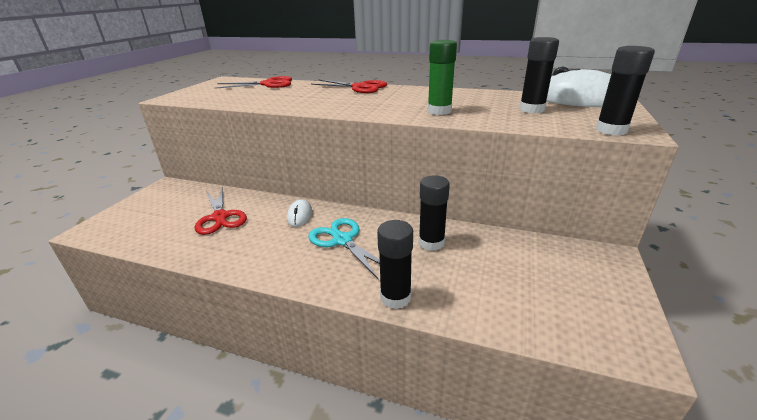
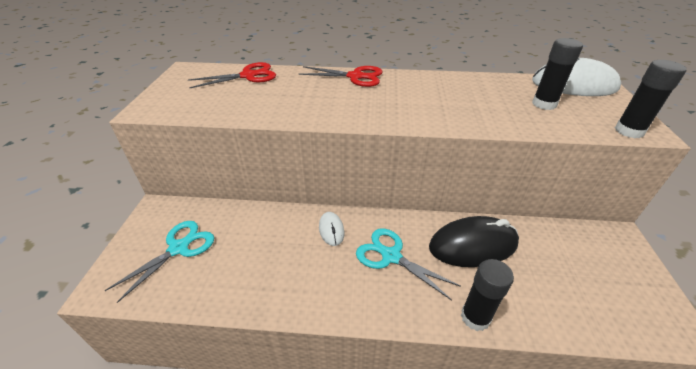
camera: 15 degrees left, 10 degrees up
red scissors [195,187,247,235] -> none
black glue stick [419,175,450,251] -> black mouse [429,216,519,267]
green glue stick [428,40,457,115] -> none
none -> turquoise scissors [104,221,214,303]

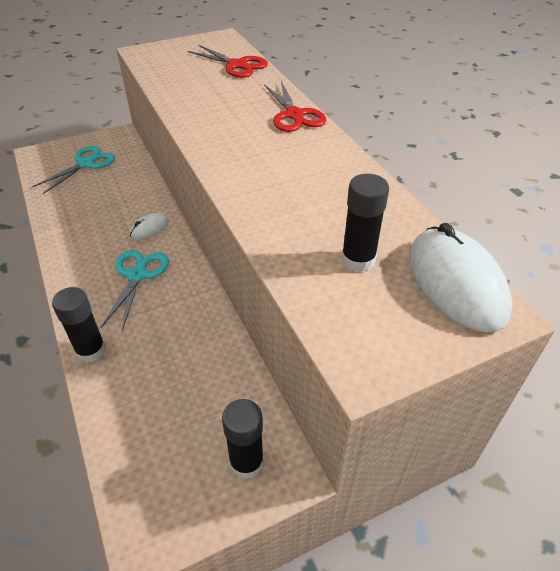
camera: 60 degrees right, 5 degrees up
turquoise scissors [104,221,214,303] -> turquoise scissors turned 60 degrees counterclockwise [32,146,115,194]
black mouse [429,216,519,267] -> none
black glue stick [615,60,687,138] -> black glue stick moved to [222,399,264,479]

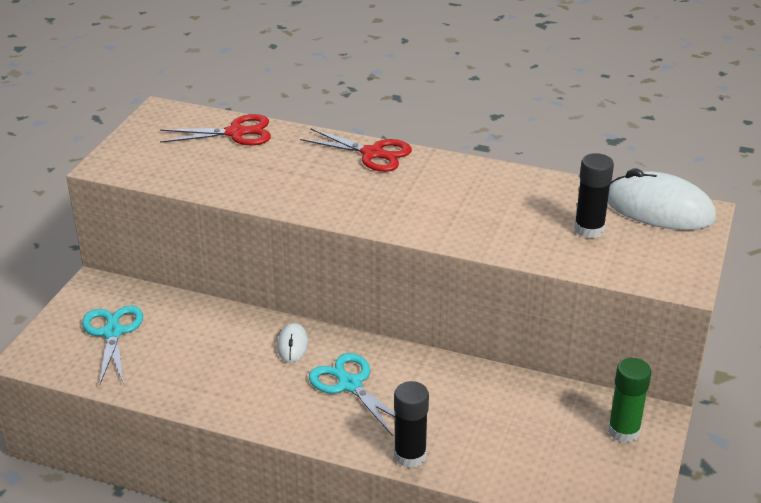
camera: 45 degrees left, 10 degrees down
black glue stick [222,399,264,479] -> green glue stick [608,358,651,443]

